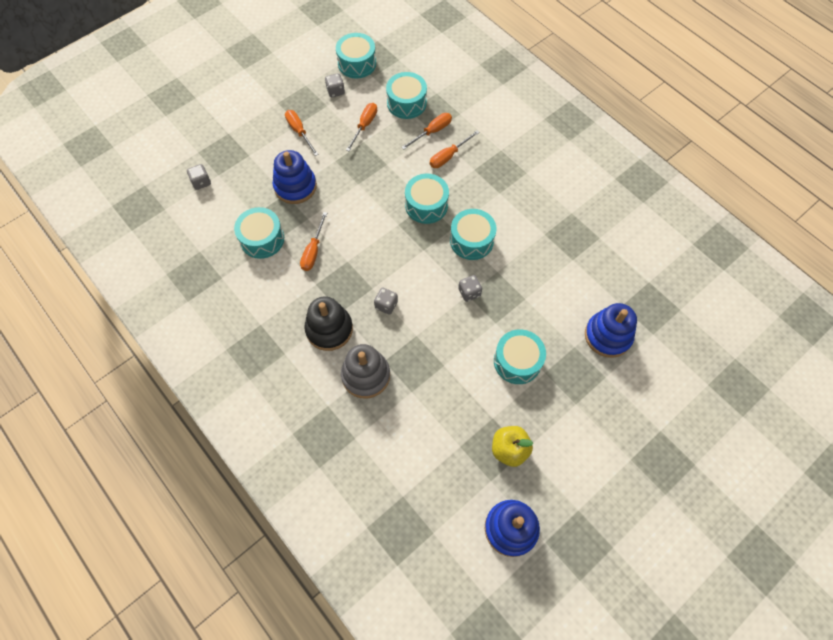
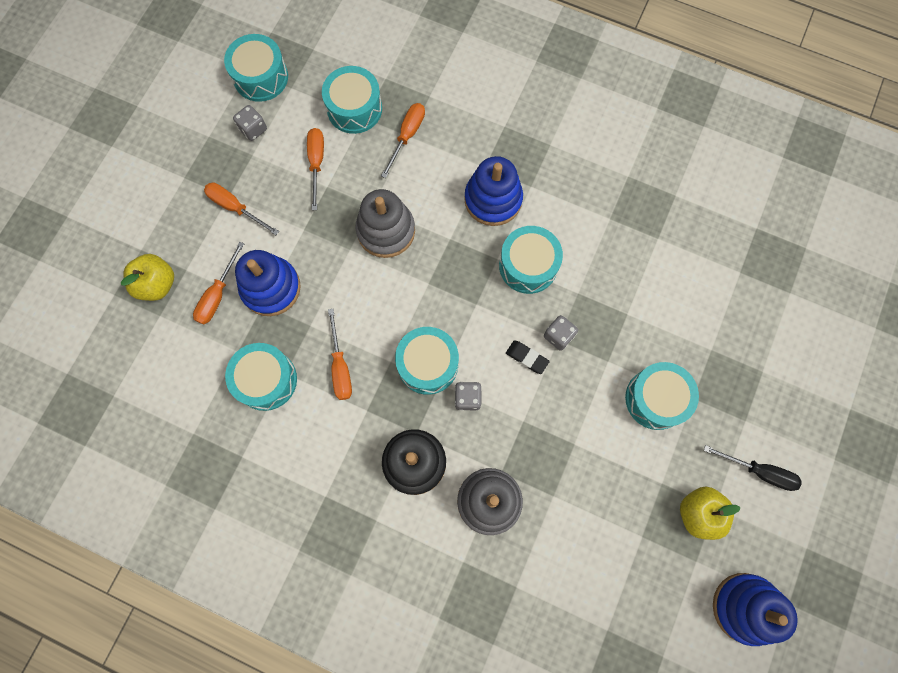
camera: 25 degrees left, 10 degrees up
grey dice [187,164,211,190] -> none
turquoise drum [405,174,449,224] -> turquoise drum moved to [395,327,459,395]
orange screwdriver [430,130,480,168] -> orange screwdriver moved to [193,242,244,324]
blue stacking toy [585,303,637,358] -> blue stacking toy moved to [464,156,523,226]
none -> yellow apple [121,254,174,301]
none -> grey stacking toy [355,189,415,258]
none -> black eraser [506,341,550,374]
none -> black screwdriver [704,445,802,491]

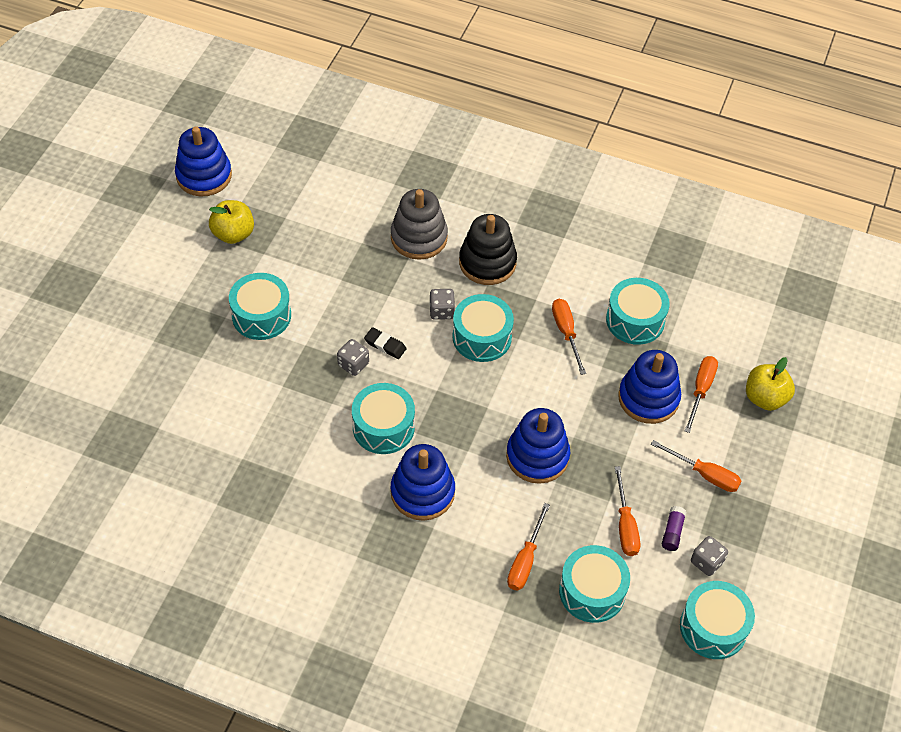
camera: 175 degrees right, 20 degrees down
grey stacking toy [355,189,415,258] -> blue stacking toy [506,408,570,484]
black screwdriver [704,445,802,491] -> none
none -> purple glue stick [662,506,686,551]

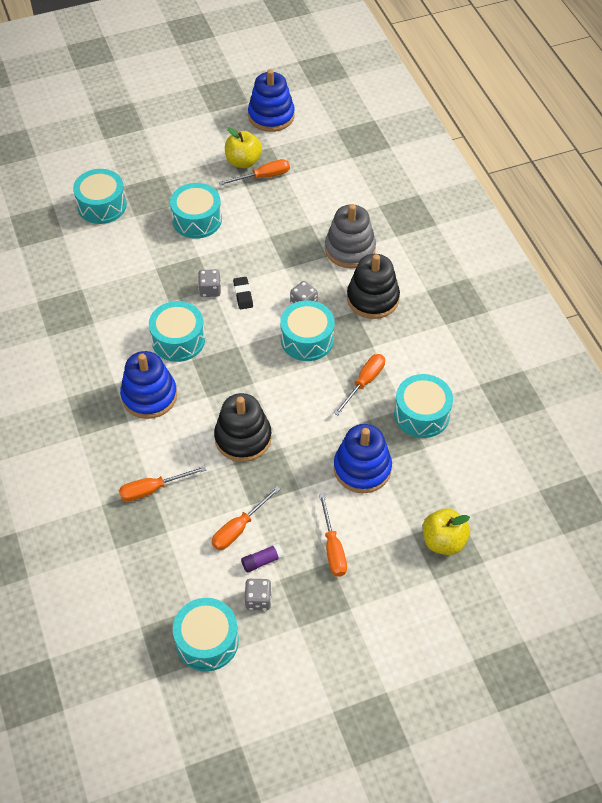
camera: 50 degrees right, 0 degrees up
blue stacking toy [506,408,570,484] -> black stacking toy [214,393,272,462]
turquoise drum [559,545,630,623] -> turquoise drum moved to [73,169,127,224]
orange screwdriver [685,356,718,433] -> orange screwdriver moved to [219,159,290,185]

